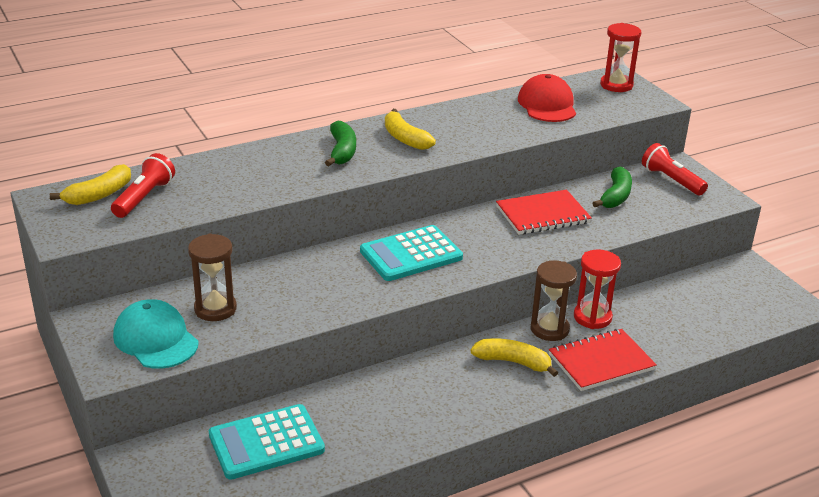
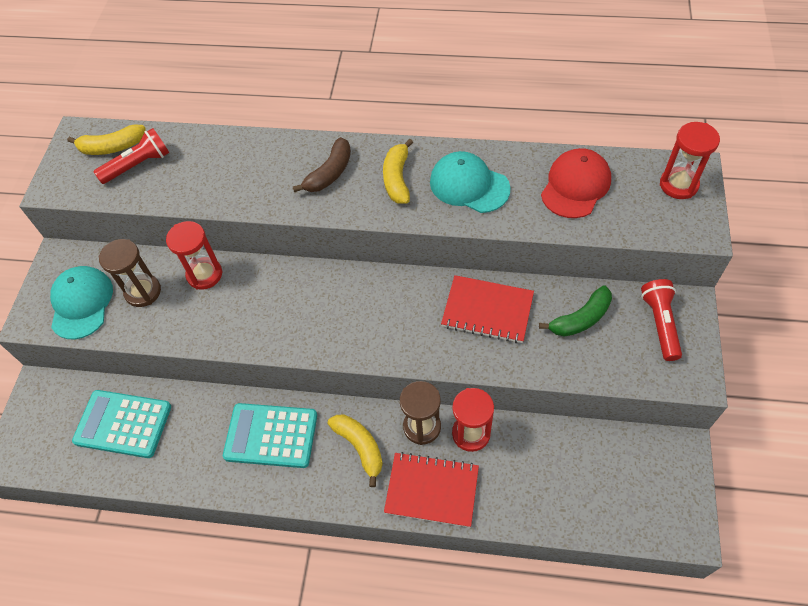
camera: 40 degrees right, 25 degrees up
green banana [325,121,356,166] -> brown banana [293,137,351,192]
turquoise calculator [360,225,463,281] -> turquoise calculator moved to [223,403,317,468]
none -> red hourglass [166,221,223,290]
none -> turquoise cap [430,151,511,213]

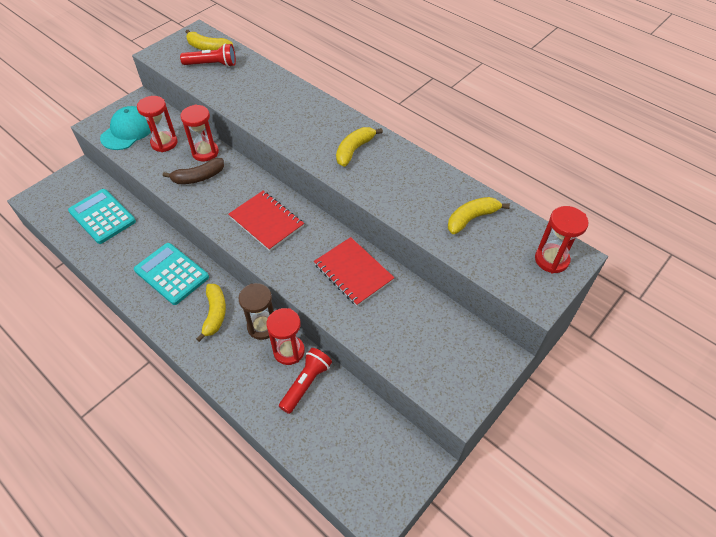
camera: 30 degrees right, 5 degrees down
brown hourglass [98,239,161,307] -> red hourglass [137,96,177,152]
brown banana [293,137,351,192] -> brown banana moved to [163,158,224,184]
red notebook [384,452,479,527] -> red notebook moved to [228,191,304,251]
turquoise cap [430,151,511,213] -> none
green banana [539,285,612,337] -> none
red cap [541,148,611,218] -> yellow banana [448,197,510,234]
red flashlight [641,279,682,361] -> red flashlight moved to [279,348,332,414]

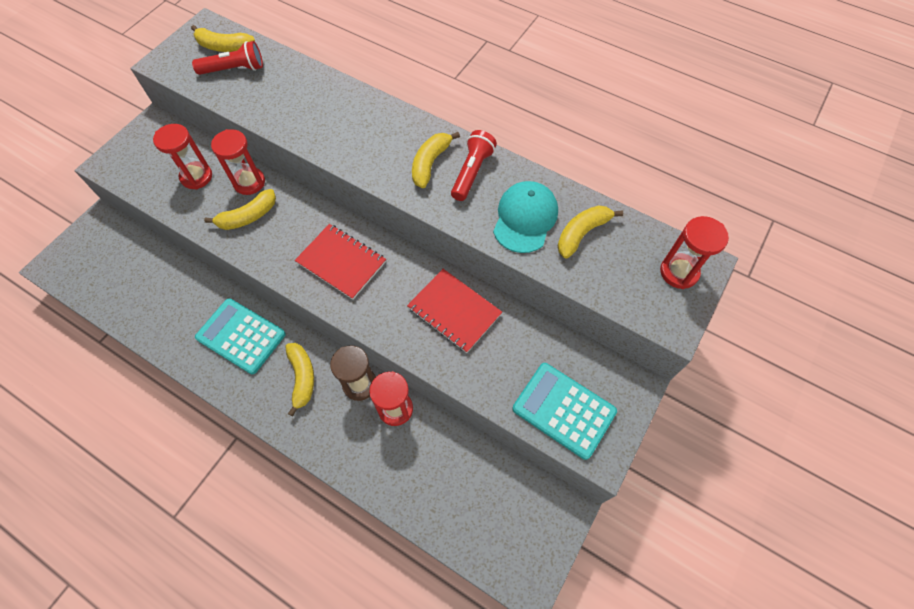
camera: 10 degrees left, 10 degrees up
turquoise calculator [68,189,136,244] -> turquoise calculator moved to [512,363,617,460]
turquoise cap [100,106,151,150] -> turquoise cap moved to [493,181,558,253]
brown banana [163,158,224,184] -> yellow banana [204,189,276,230]
red flashlight [279,348,332,414] -> red flashlight moved to [451,130,497,201]

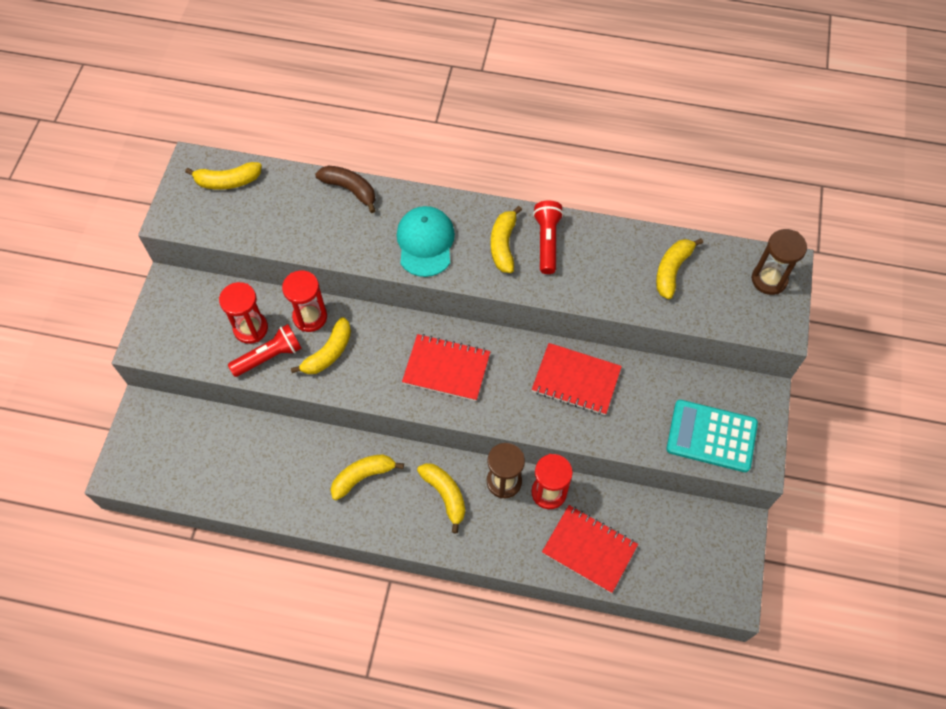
camera: 20 degrees left, 0 degrees up
red flashlight [192,41,263,75] -> red flashlight moved to [228,324,302,377]
turquoise calculator [195,298,286,374] -> yellow banana [331,454,404,500]
turquoise cap [493,181,558,253] -> turquoise cap moved to [397,206,455,277]
red hourglass [660,216,729,289] -> brown hourglass [751,229,807,295]
none -> brown banana [315,166,376,213]
none -> red notebook [542,505,638,593]

